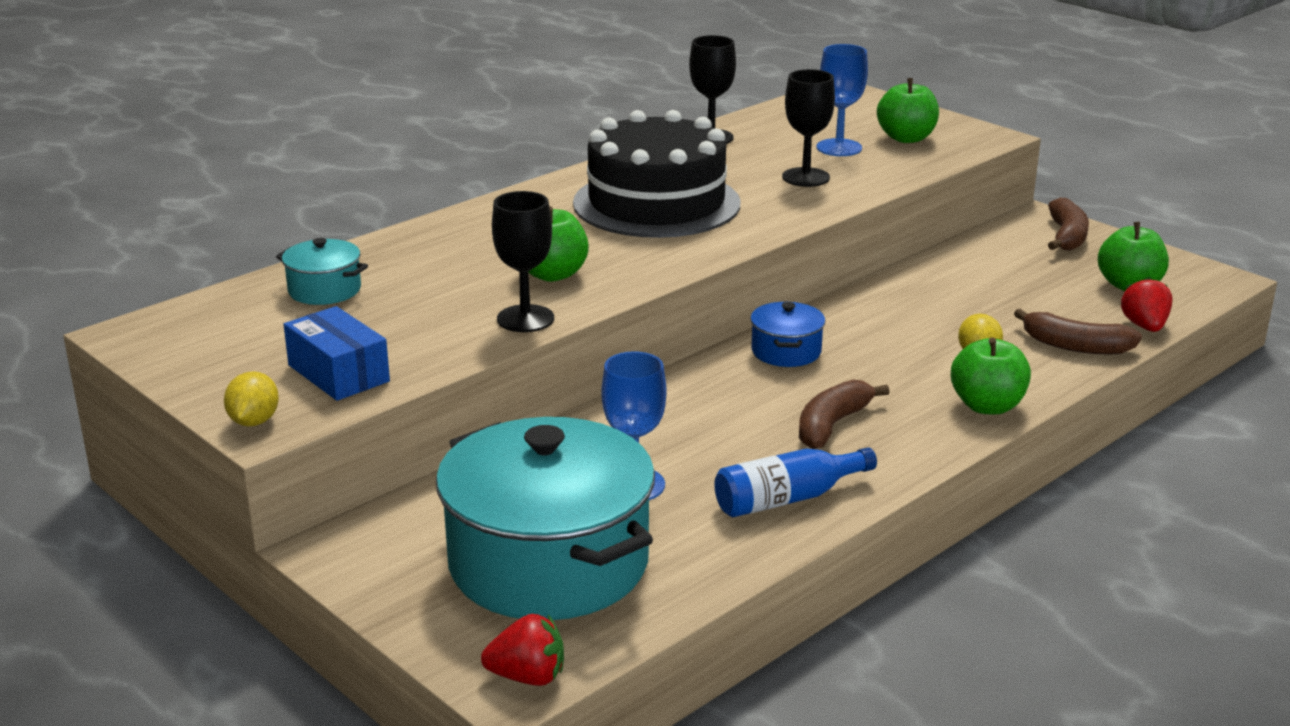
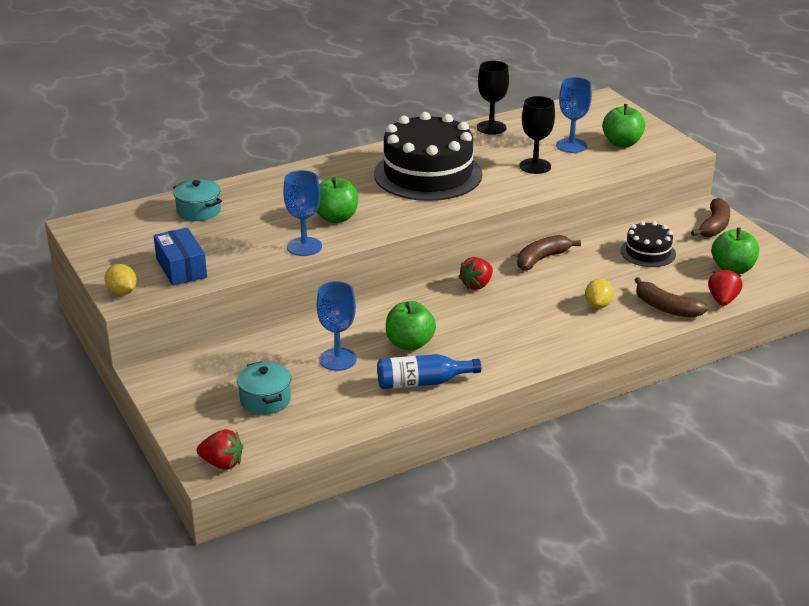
camera: 15 degrees right, 5 degrees up
yellow lemon [224,371,279,426] -> yellow lemon turned 60 degrees counterclockwise [105,264,137,295]
turquoise pot [436,417,655,620] -> turquoise pot [237,361,291,415], size x0.44
black goblet [492,191,554,332] -> blue goblet [283,170,322,256]
blue pot [750,302,825,367] -> red strawberry [458,257,493,290]
brown banana [799,379,890,449] -> brown banana moved to [517,235,581,271]
green apple [951,337,1031,415] -> green apple moved to [386,301,436,351]
none -> black cake [621,221,676,267]

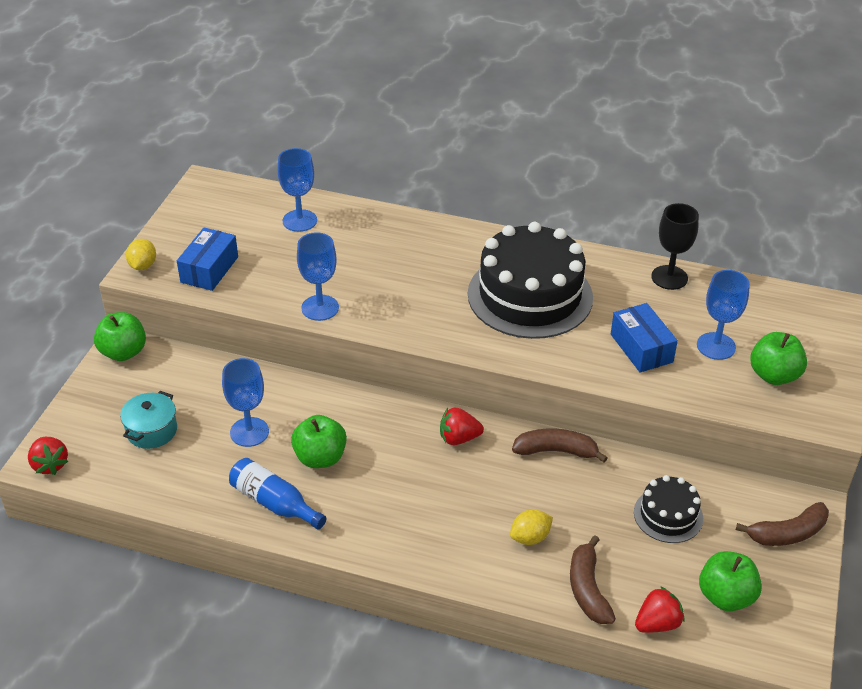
camera: 45 degrees right, 10 degrees up
turquoise pot [173,179,222,221] -> blue goblet [278,148,317,232]
green apple [316,177,358,223] -> green apple moved to [94,312,146,361]
black goblet [519,96,555,174] -> blue box [611,303,678,373]

